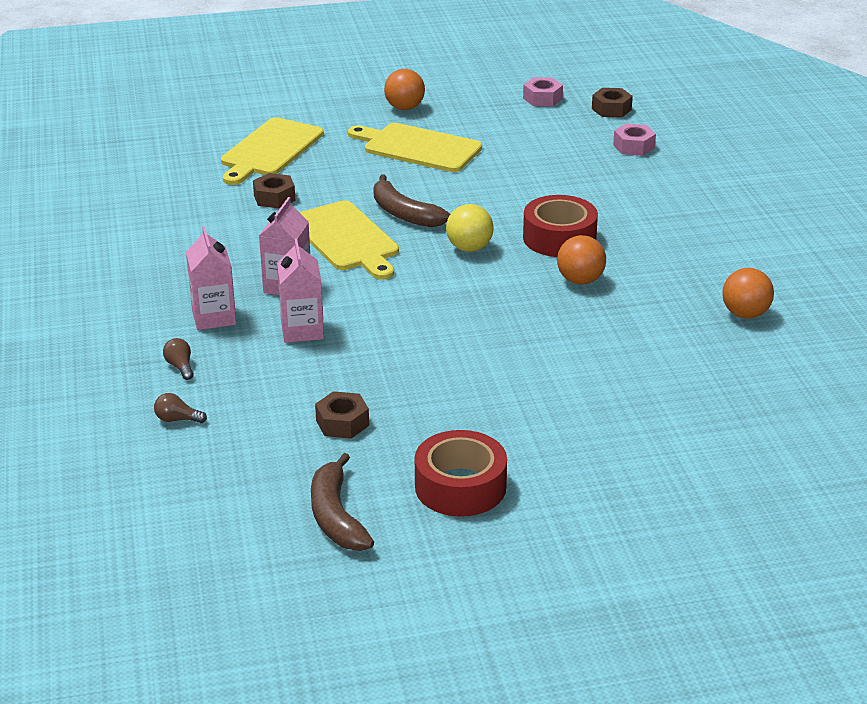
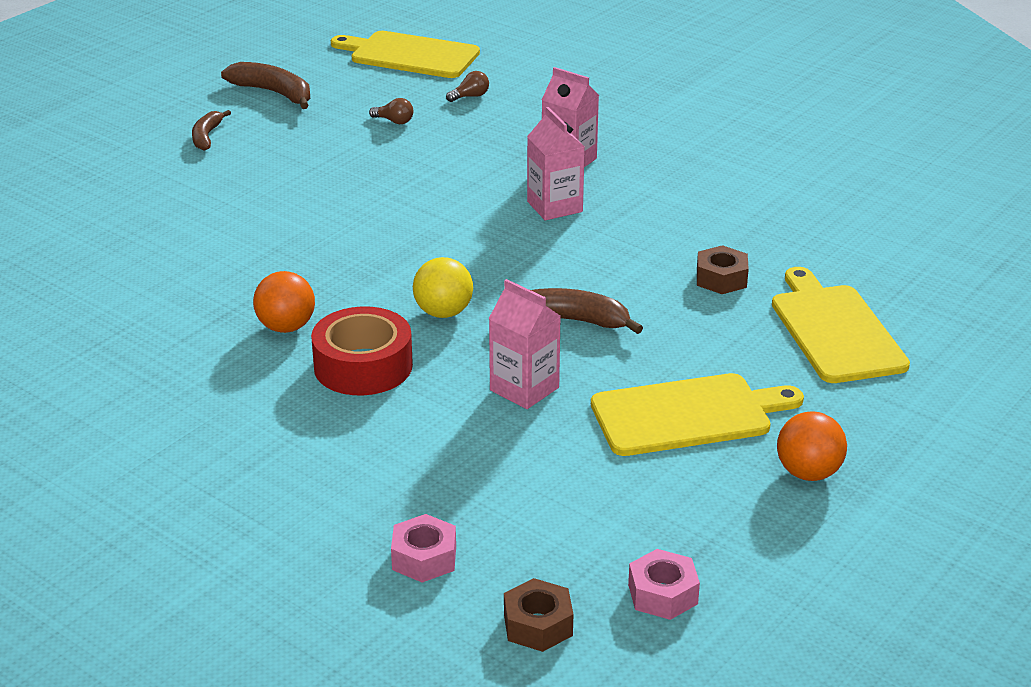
camera: 140 degrees right, 0 degrees up
brown light bulb [163,338,194,380] -> brown light bulb moved to [369,98,413,124]
pink carton [277,238,324,343] -> pink carton moved to [489,279,561,409]
yellow cutting board [299,200,399,280] -> yellow cutting board moved to [331,31,480,78]
brown nut [315,391,369,439] -> none
red tape [415,430,507,517] -> brown banana [192,110,231,151]
orange ball [722,268,774,319] -> none

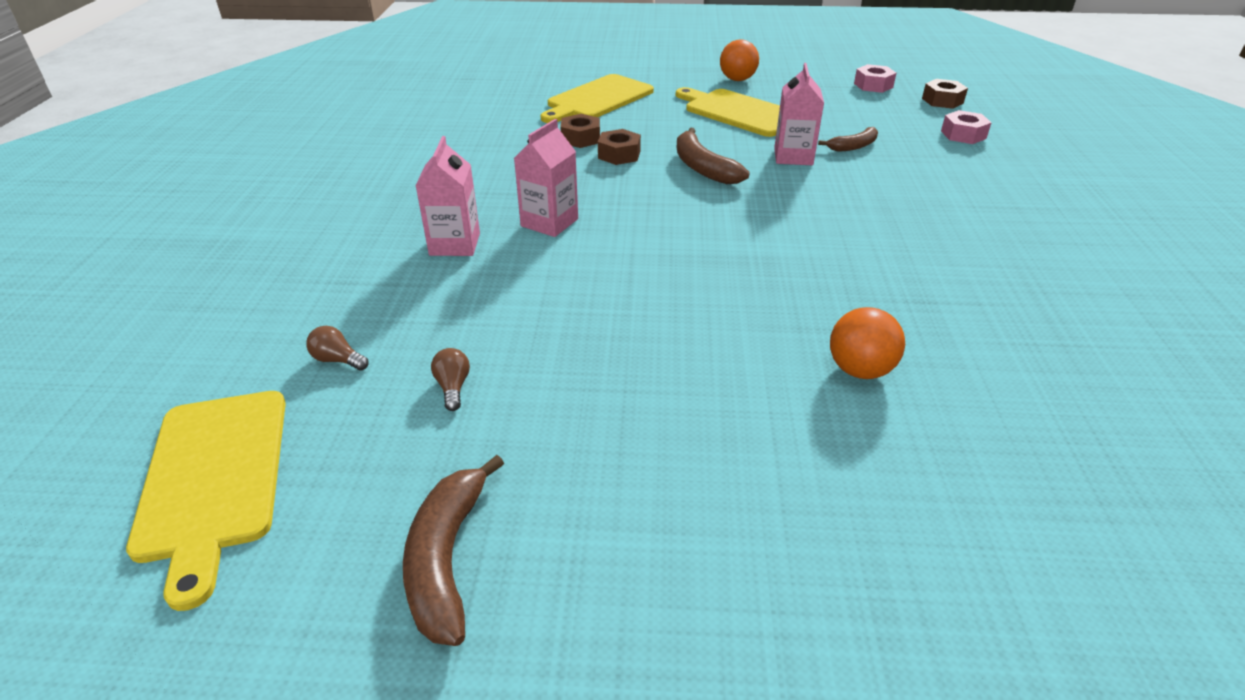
camera: 125 degrees left, 5 degrees up
brown banana [192,110,231,151] -> brown banana moved to [818,127,878,152]
orange ball [253,271,315,333] -> orange ball moved to [830,307,905,379]
red tape [311,306,413,395] -> none
yellow ball [413,257,473,318] -> none
none -> brown nut [598,129,641,165]

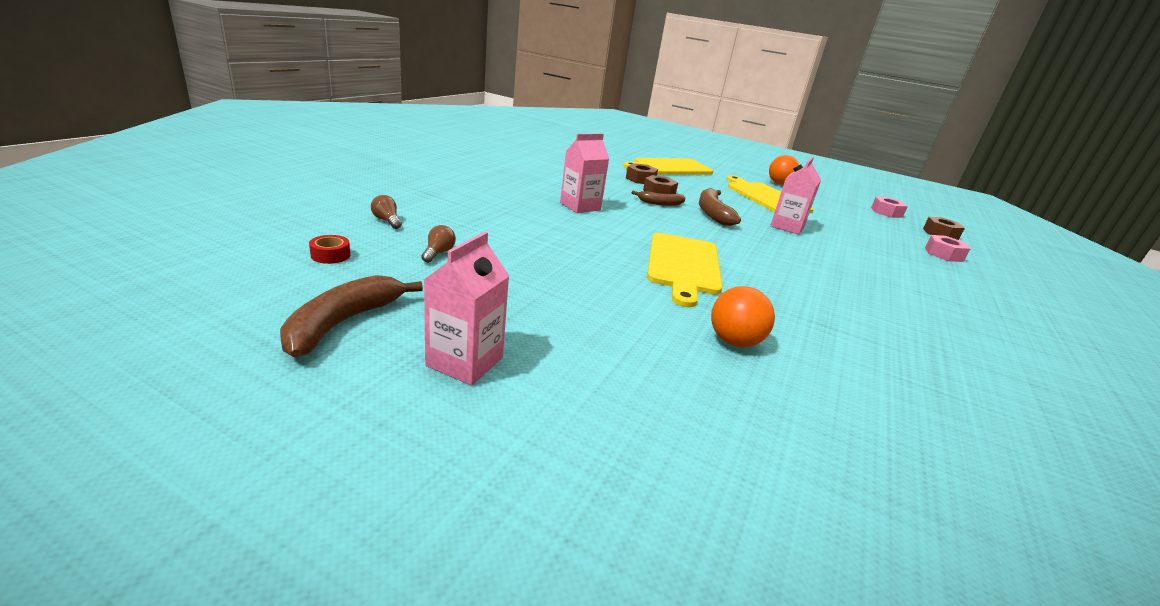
camera: 20 degrees right, 10 degrees down
yellow cutting board [126,391,286,611] -> yellow cutting board moved to [647,233,723,307]
pink carton [415,136,480,256] -> pink carton moved to [424,232,509,385]
brown banana [818,127,878,152] -> brown banana moved to [632,191,685,206]
none -> red tape [309,235,350,264]

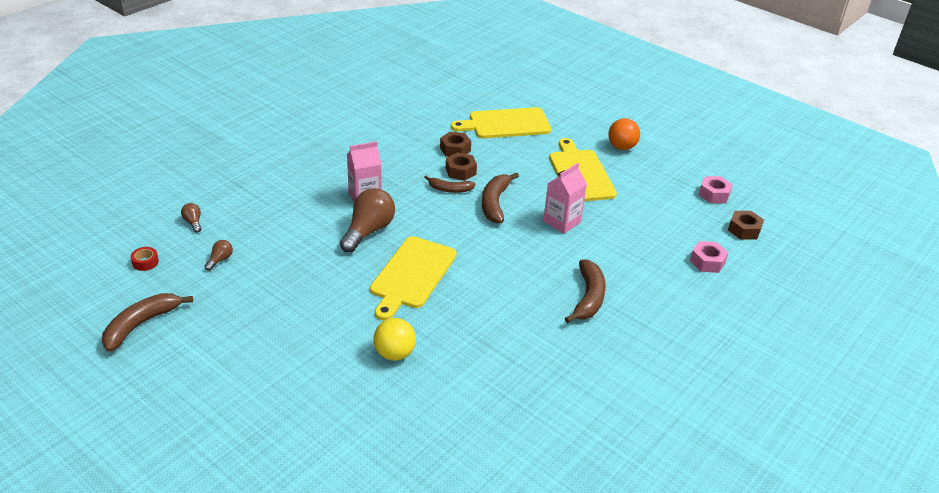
camera: 15 degrees right, 10 degrees up
pink carton [424,232,509,385] -> none
orange ball [711,286,775,347] -> yellow ball [373,318,416,361]
none -> brown light bulb [340,188,395,253]
none -> brown banana [565,259,606,323]

